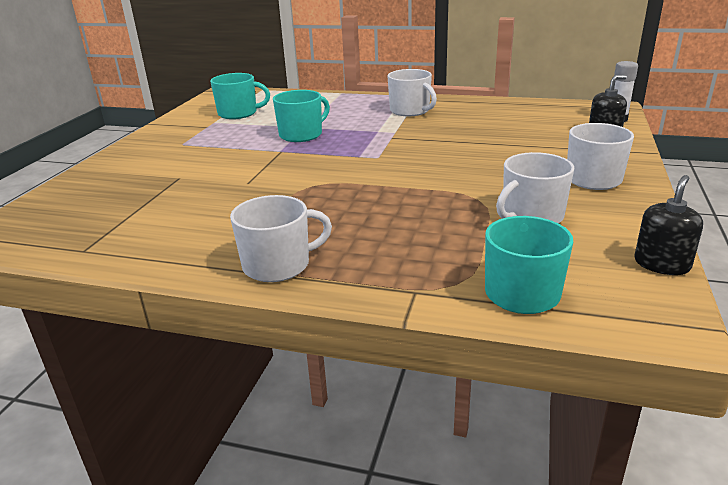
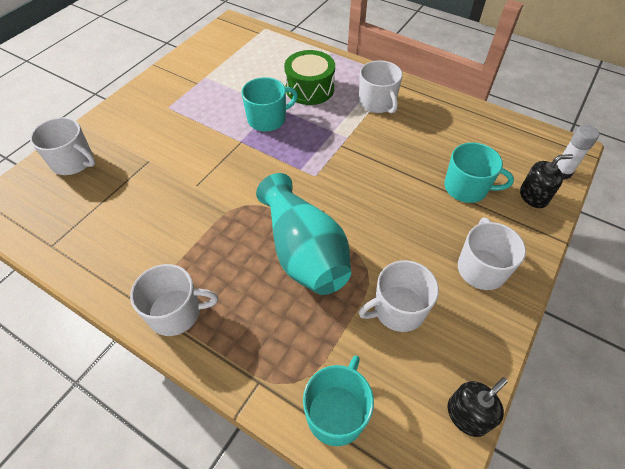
camera: 15 degrees right, 25 degrees up
turquoise mug [210,73,270,119] -> turquoise mug moved to [444,142,514,203]
none -> white mug [30,117,95,175]
none -> turquoise vase [256,173,351,295]
none -> green drum [284,50,335,105]

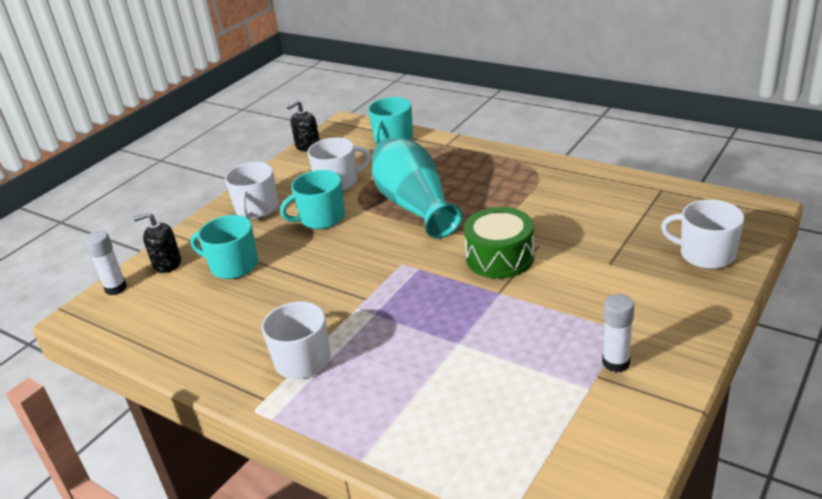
camera: 175 degrees left, 20 degrees down
white mug [130,264,218,336] -> none
turquoise mug [242,77,298,132] -> turquoise mug moved to [280,170,345,229]
green drum [284,50,335,105] -> green drum moved to [464,207,534,279]
none -> white glue stick [602,294,634,372]

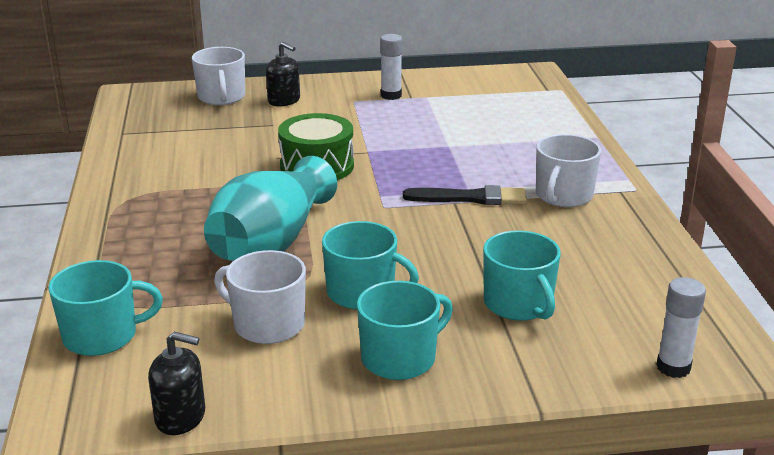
camera: 135 degrees left, 5 degrees down
black soap dispenser [133,212,181,273] -> black soap dispenser moved to [266,42,300,106]
white mug [225,162,279,219] -> turquoise mug [357,281,453,380]
none -> black brush [403,185,527,205]

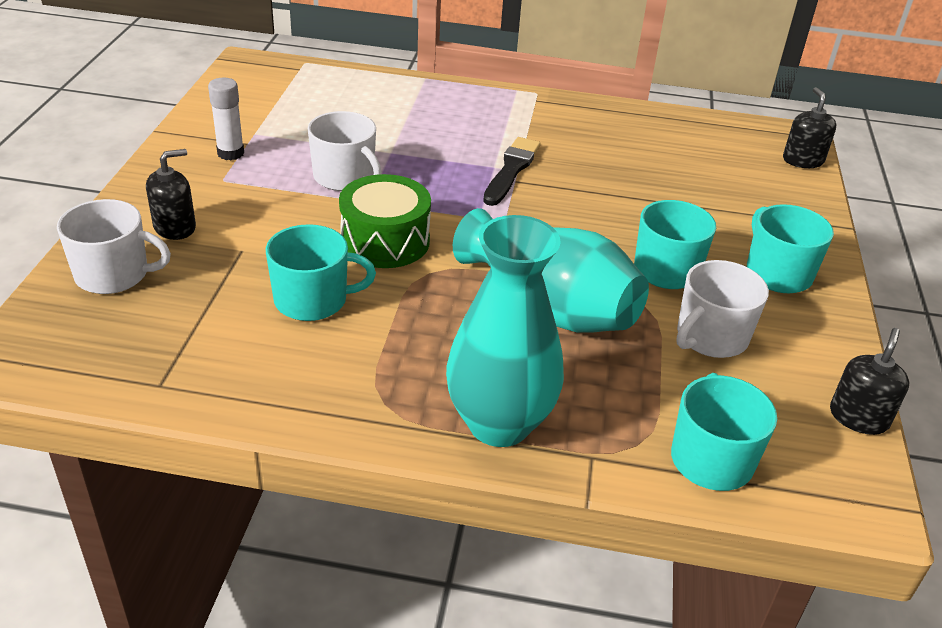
camera: 75 degrees left, 10 degrees up
turquoise mug [483,230,561,321] -> turquoise mug moved to [266,224,376,321]
white mug [536,134,601,207] -> white mug moved to [308,111,382,191]
white glue stick [656,277,706,378] -> black soap dispenser [783,87,836,168]
none -> turquoise vase [446,215,564,447]

